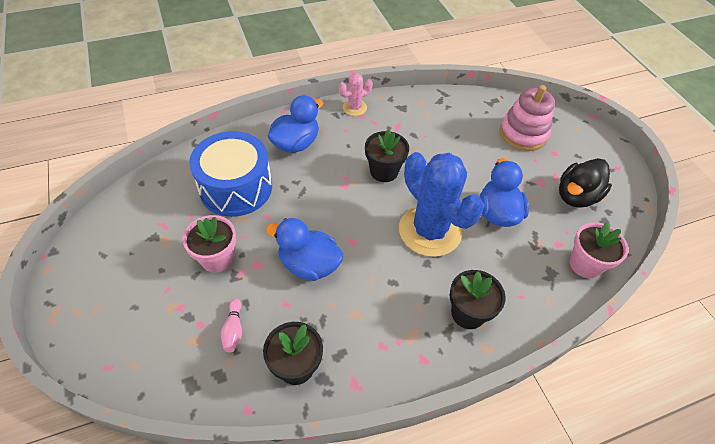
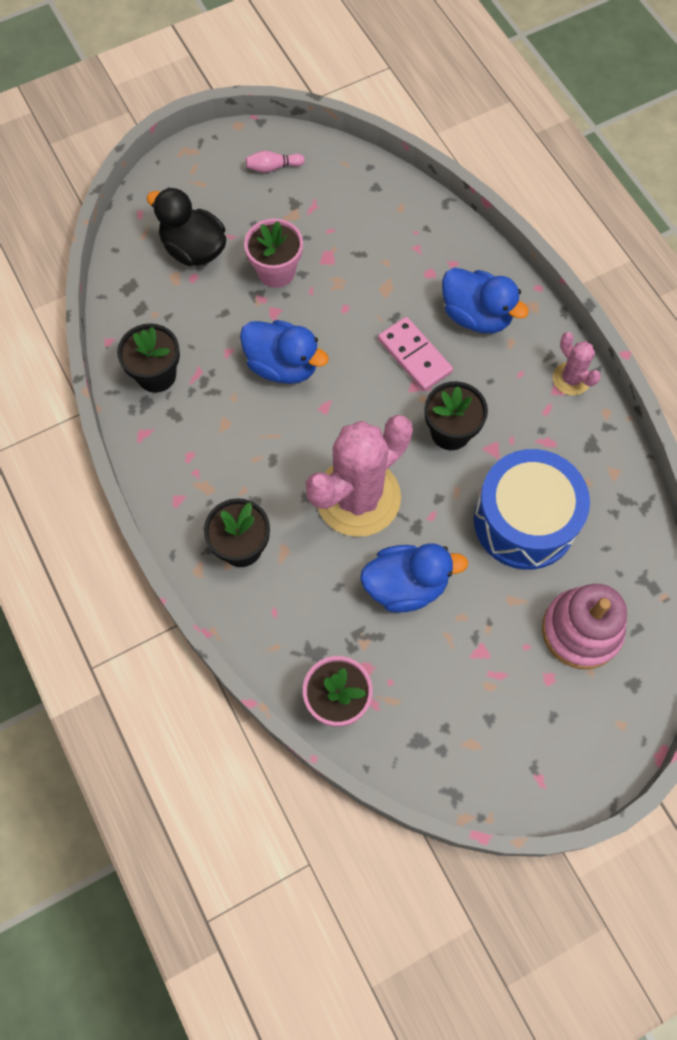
camera: 85 degrees right, 15 degrees up
blue drum [189,131,272,217] -> blue drum moved to [474,449,590,570]
pink bowling pin [221,299,242,352] -> pink bowling pin moved to [246,151,305,173]
blue duck [266,218,344,281] -> blue duck turned 105 degrees clockwise [240,320,329,384]
blue cactus [399,152,484,257] -> pink cactus [306,415,413,537]
black duck [559,158,612,208] -> black duck moved to [146,187,226,266]
none -> pink domino [378,317,453,391]

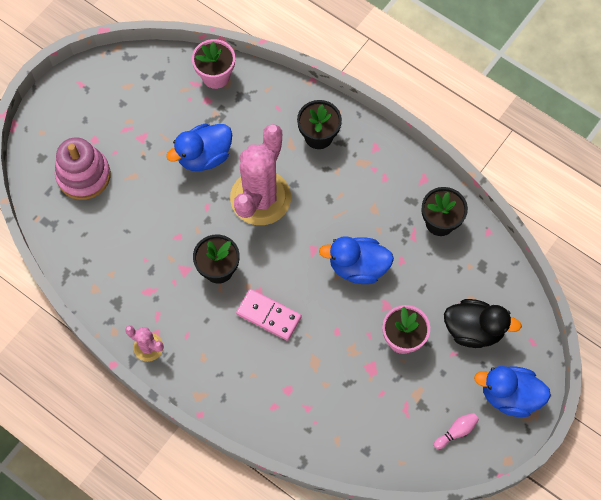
camera: 155 degrees right, 0 degrees up
blue duck [442,268,529,333] -> blue duck moved to [474,366,551,417]
blue drum [474,449,590,570] -> none

